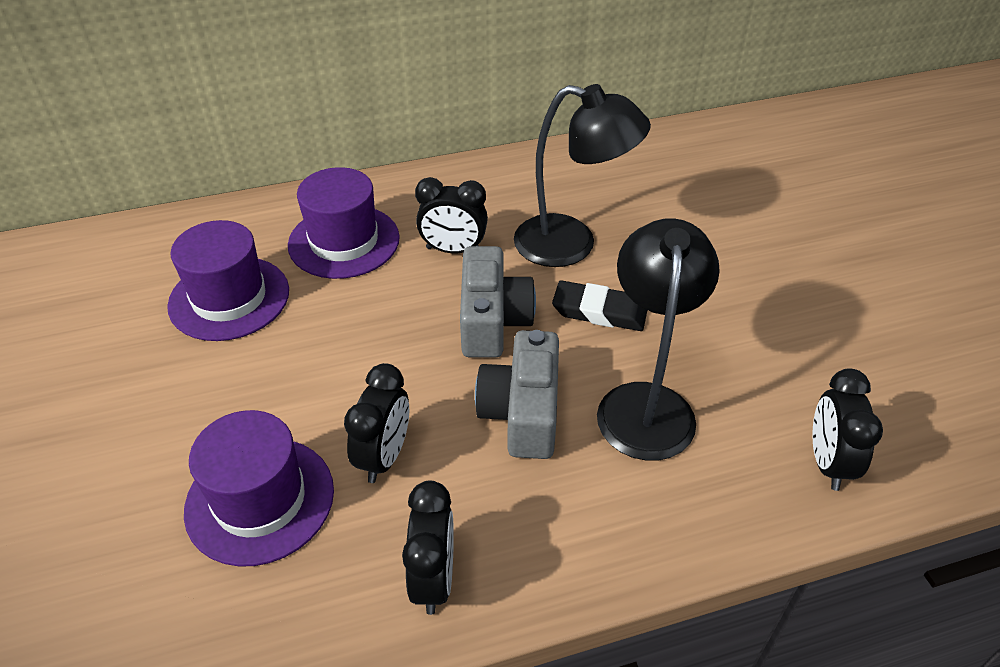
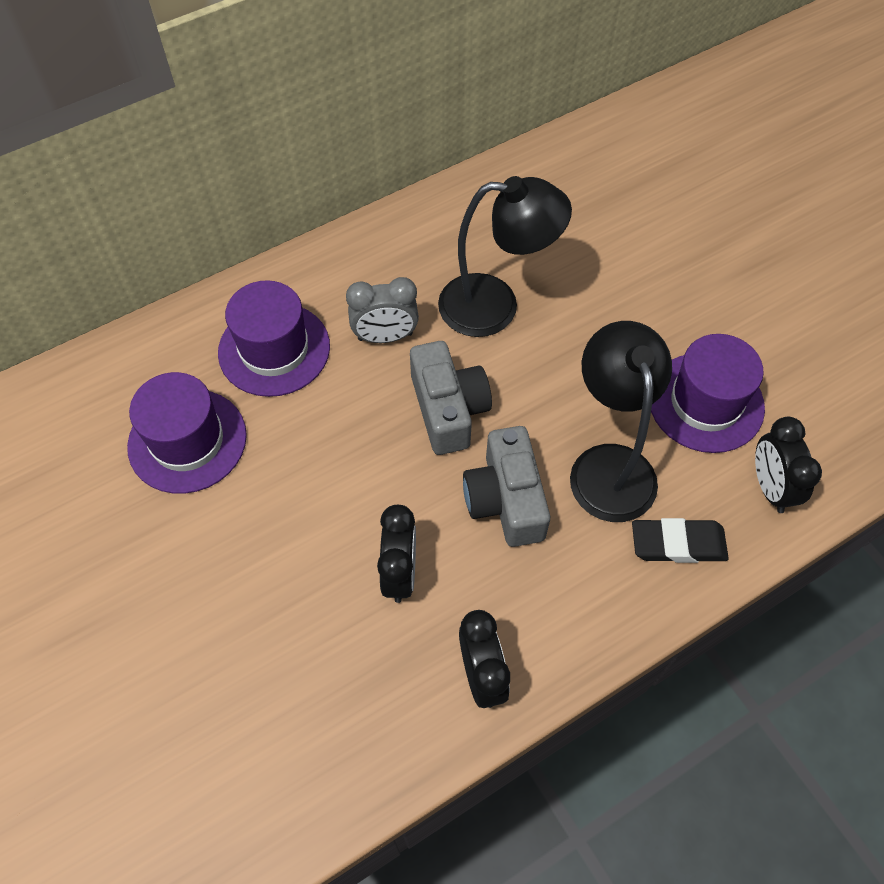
camera: 15 degrees left, 15 degrees up
purple hat [184,410,334,567] -> purple hat moved to [651,334,765,453]
black clock [415,177,488,253] -> grey clock [346,277,419,343]
black eraser [552,280,647,331] -> black eraser moved to [632,518,729,563]

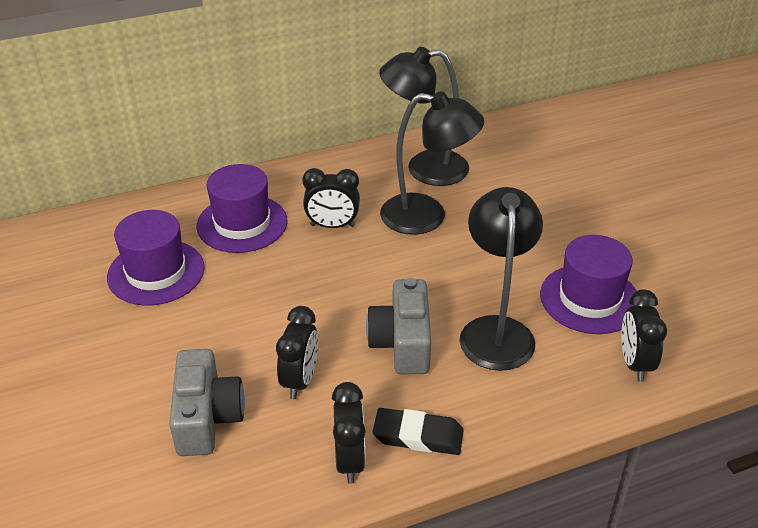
camera: 10 degrees right, 20 degrees down
grey clock [346,277,419,343] -> black clock [302,168,360,228]
grey camera [410,341,492,455] -> grey camera moved to [169,349,245,456]
black eraser [632,518,729,563] -> black eraser moved to [373,408,464,455]
none -> black lamp [379,47,469,186]

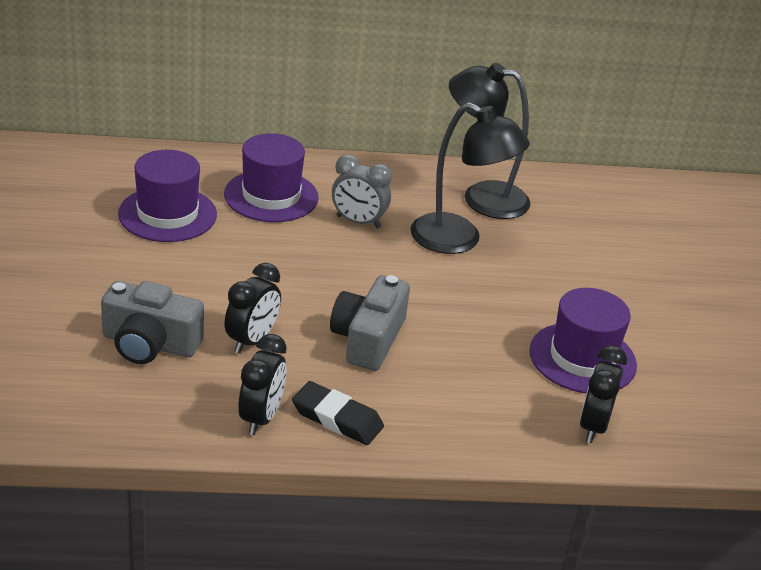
camera: 15 degrees right, 5 degrees down
grey camera [169,349,245,456] -> grey camera turned 90 degrees clockwise [101,281,204,364]
black clock [302,168,360,228] -> grey clock [332,155,392,228]
black lamp [460,187,543,371] -> none

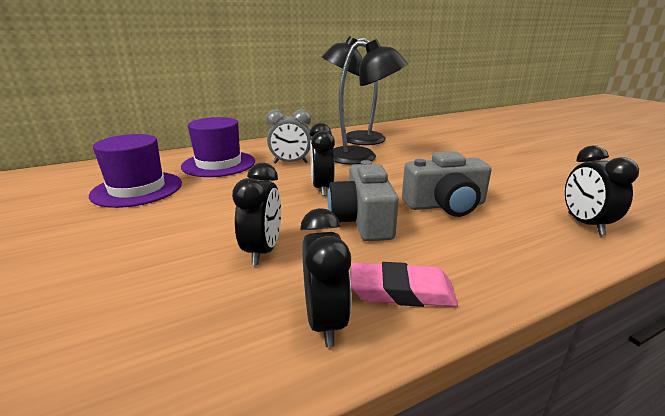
camera: 20 degrees left, 10 degrees down
grey camera [101,281,204,364] -> grey camera moved to [402,151,492,217]
black eraser [292,381,384,445] -> pink eraser [351,262,458,307]
purple hat [529,288,637,393] -> none
none -> black clock [310,123,335,196]

